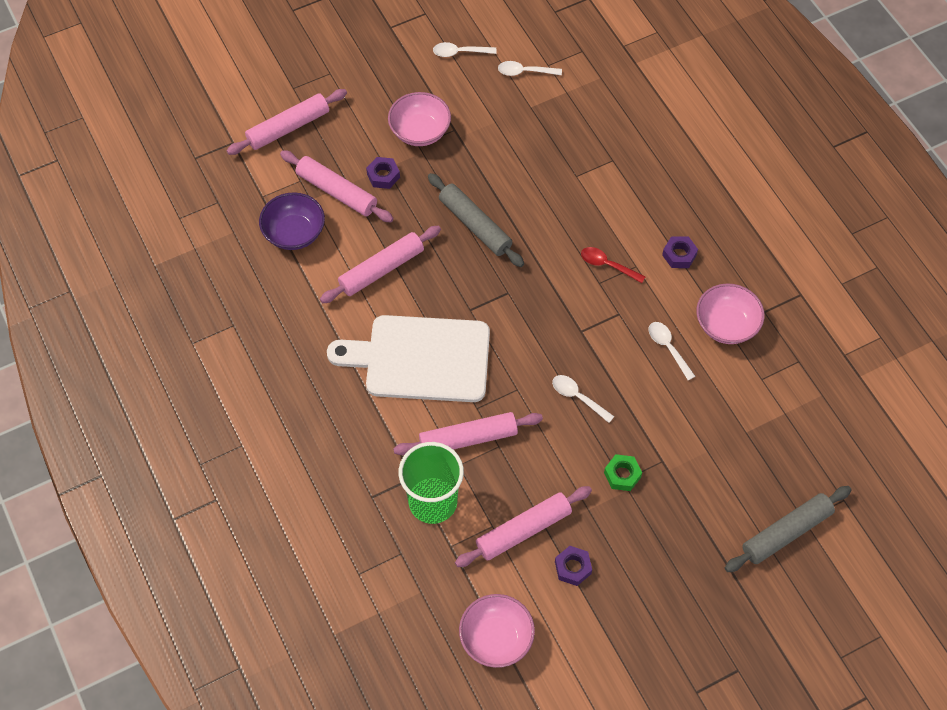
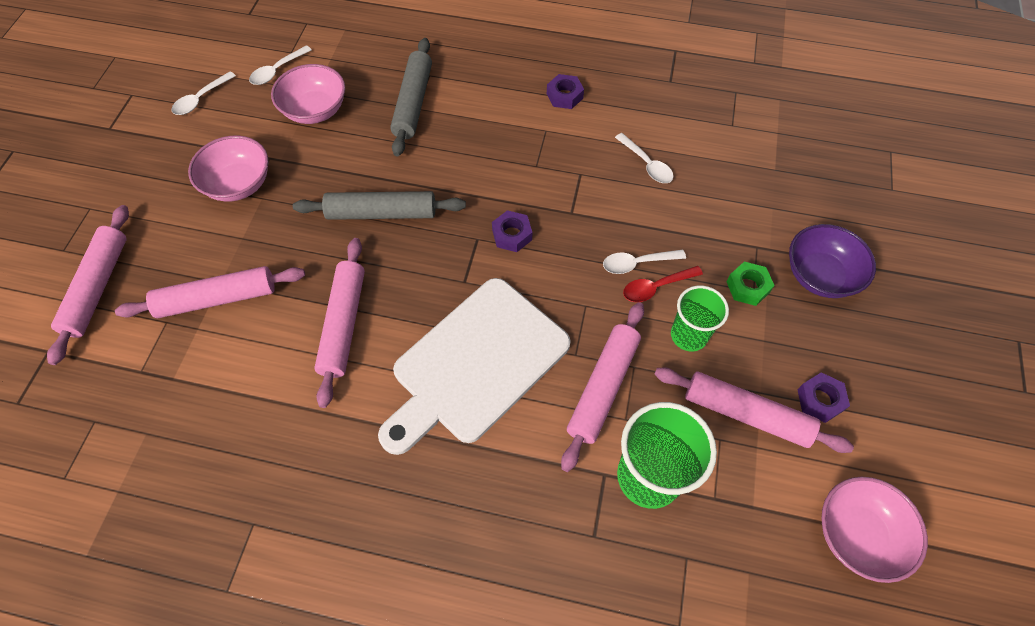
camera: 50 degrees left, 0 degrees up
purple bowl [259,192,325,250] -> purple bowl moved to [789,224,876,298]
purple nut [366,157,400,189] -> purple nut moved to [492,210,532,252]
pink rolling pin [455,486,592,567] -> pink rolling pin turned 75 degrees counterclockwise [654,367,854,453]
red spoon [581,247,646,283] -> red spoon moved to [623,266,703,302]
white spoon [649,322,695,380] -> white spoon turned 135 degrees counterclockwise [615,133,673,183]
pink bowl [696,283,765,344] -> pink bowl moved to [271,64,345,124]
grey rolling pin [725,486,852,572] -> grey rolling pin moved to [390,38,432,156]
none -> green cup [671,285,729,351]

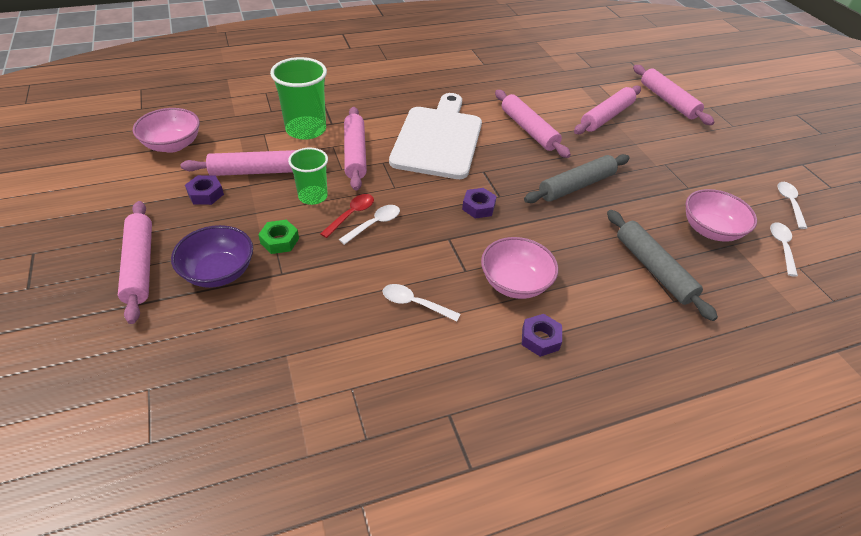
camera: 145 degrees right, 15 degrees down
pink bowl [188,135,268,202] -> pink bowl moved to [481,237,558,299]
none -> pink rolling pin [118,201,152,324]

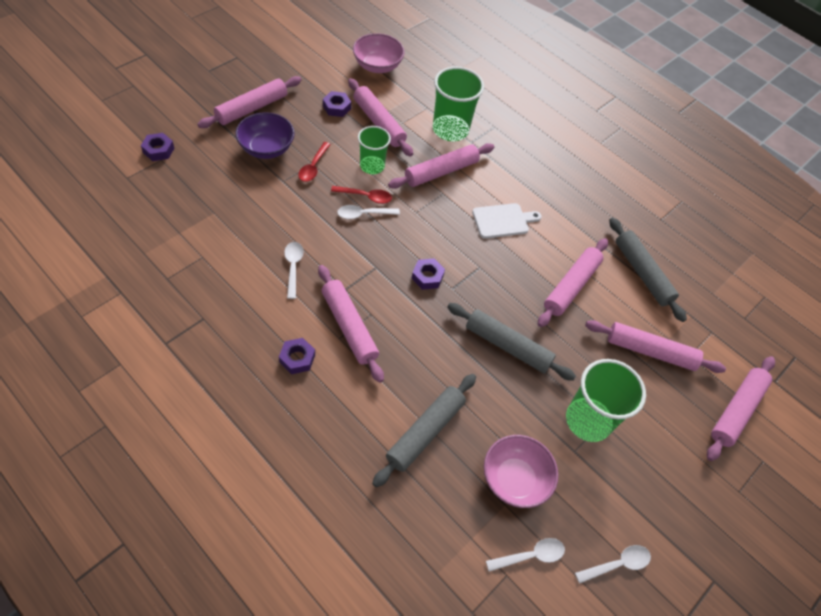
camera: 60 degrees right, 10 degrees up
green nut [258,220,299,254] -> red spoon [298,142,331,182]
white spoon [339,205,400,245] -> white spoon turned 150 degrees clockwise [337,205,400,219]
white cutting board [389,93,482,179] -> white cutting board [472,203,542,239], size x0.49
pink bowl [481,237,558,299] -> pink rolling pin [318,265,384,383]
none -> purple nut [141,133,174,161]
none -> green cup [566,359,646,442]
none -> grey rolling pin [609,218,687,322]

